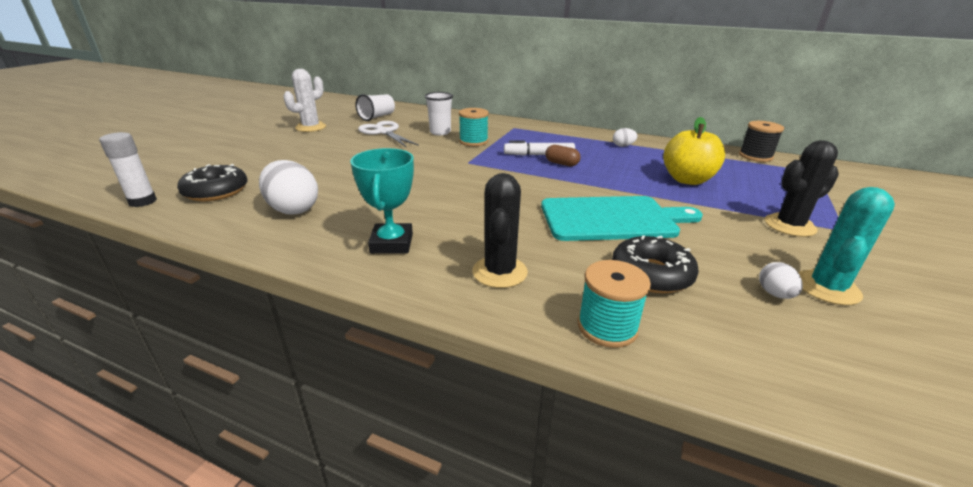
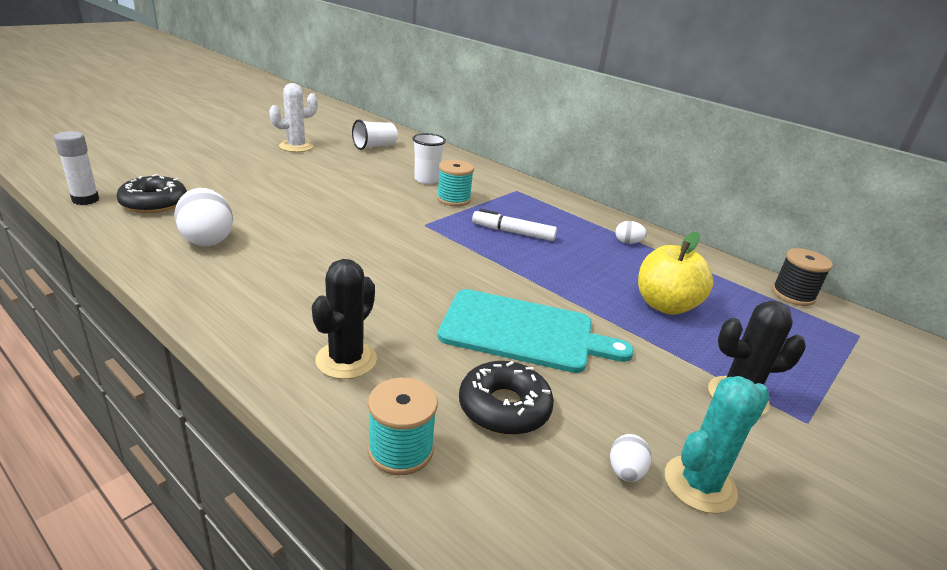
camera: 15 degrees right, 0 degrees up
turquoise trophy [350,148,414,254] -> none
white scissors [358,121,419,147] -> none
brown capsule [545,145,581,167] -> none

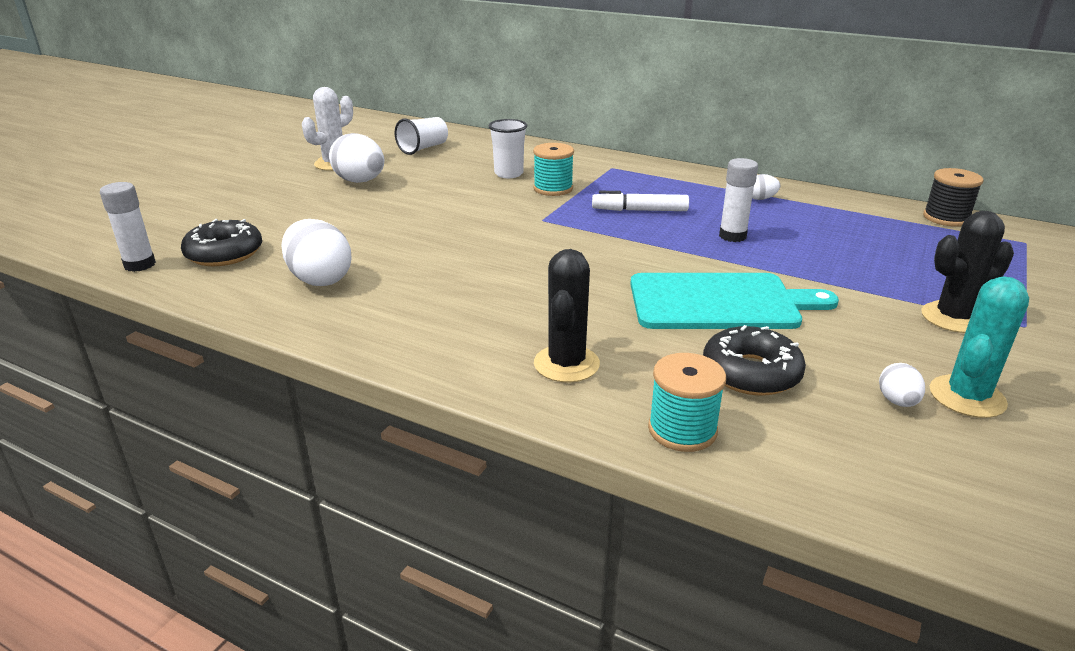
camera: 10 degrees left, 0 degrees up
yellow apple [638,232,713,315] -> none
none -> white egg [329,133,384,183]
none -> white glue stick [719,158,758,242]

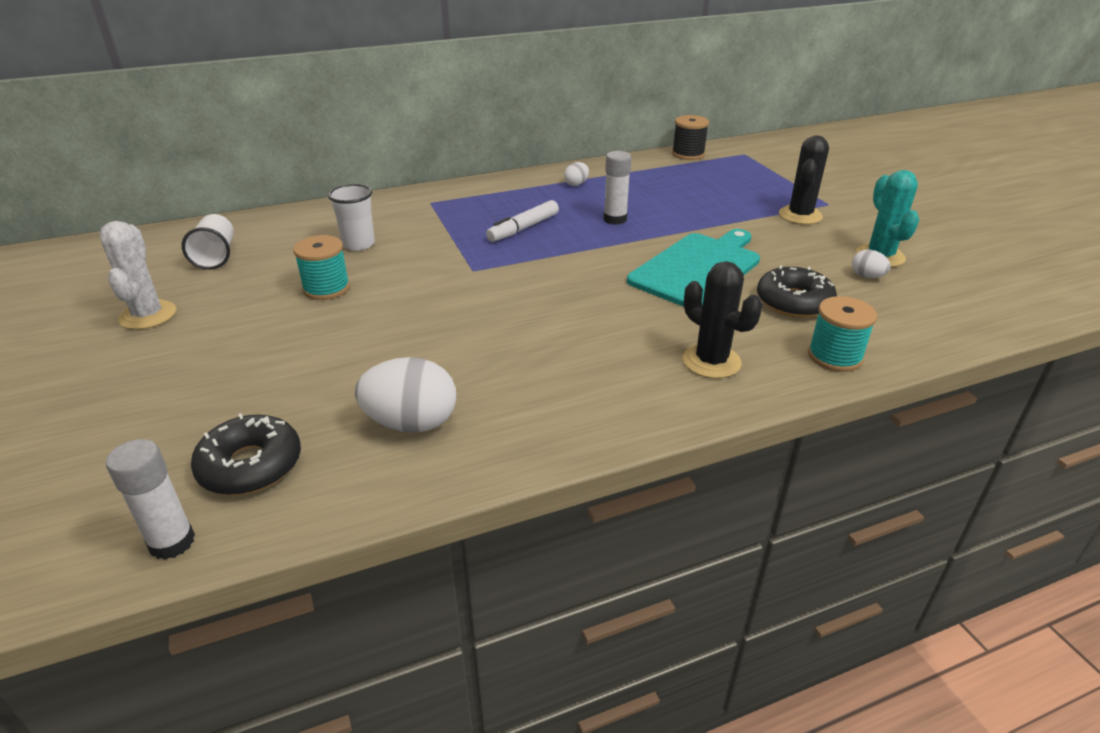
camera: 50 degrees left, 5 degrees up
white egg [329,133,384,183] -> none
turquoise spool [533,143,574,196] -> turquoise spool moved to [293,235,350,300]

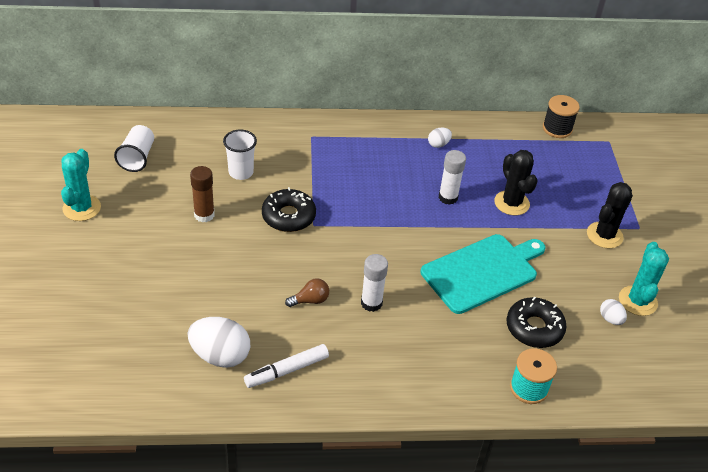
camera: 15 degrees right, 10 degrees up
white cactus [99,221,176,329] -> turquoise cactus [61,149,101,221]
white glue stick [106,439,195,560] -> white glue stick moved to [361,254,388,312]
black donut [191,413,301,495] -> black donut moved to [262,187,316,232]
turquoise spool [293,235,350,300] -> brown glue stick [190,166,215,222]
white marker [486,200,559,242] -> white marker moved to [244,344,329,388]
black cactus [683,261,762,378] -> black cactus moved to [494,150,537,216]
none -> brown light bulb [285,278,329,307]

